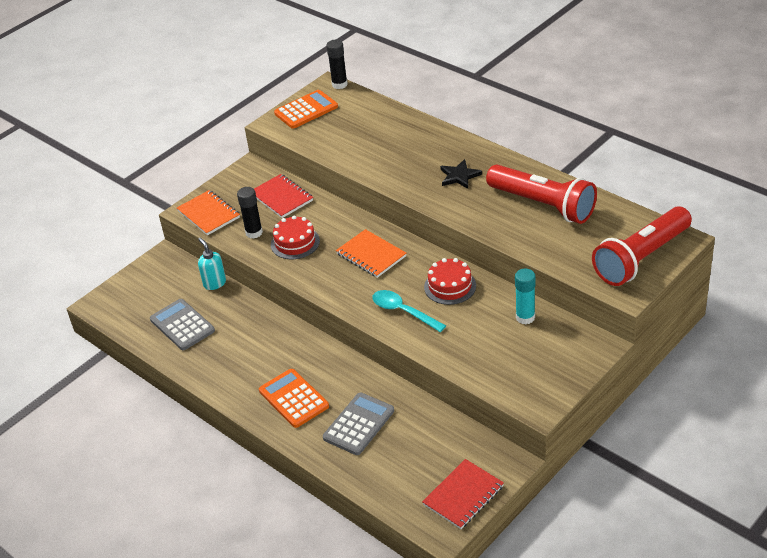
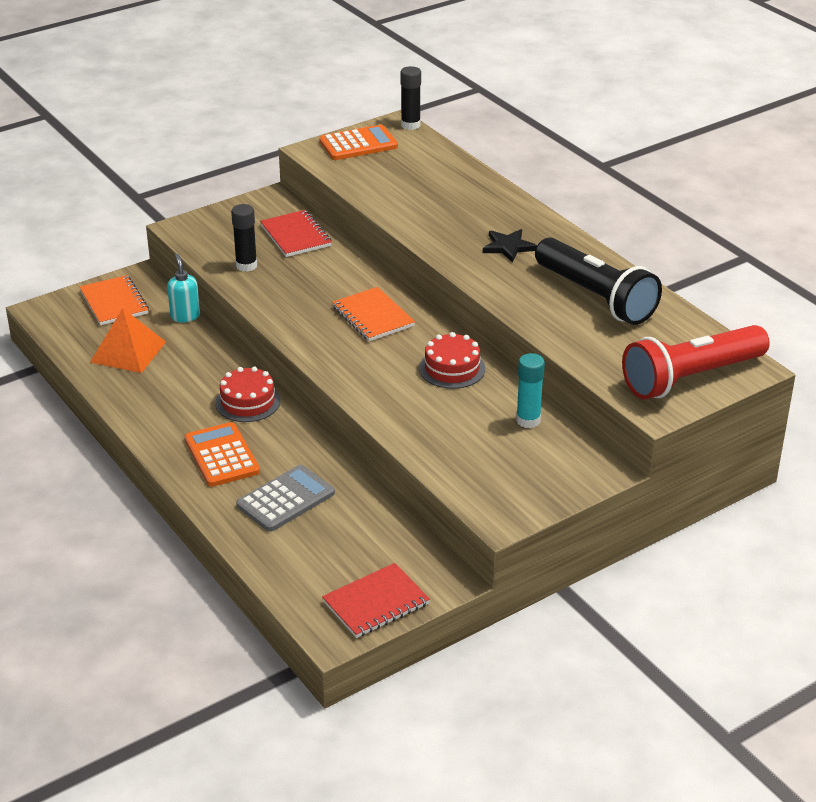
camera: 10 degrees right, 5 degrees down
grey calculator [150,299,215,350] -> orange pyramid [90,308,166,373]
orange notebook [177,190,240,235] -> orange notebook moved to [80,275,149,325]
red cake [271,215,320,259] -> red cake moved to [215,367,280,422]
turquoise spoon [372,290,446,332] -> none
red flashlight [486,165,597,224] -> black flashlight [535,238,662,325]

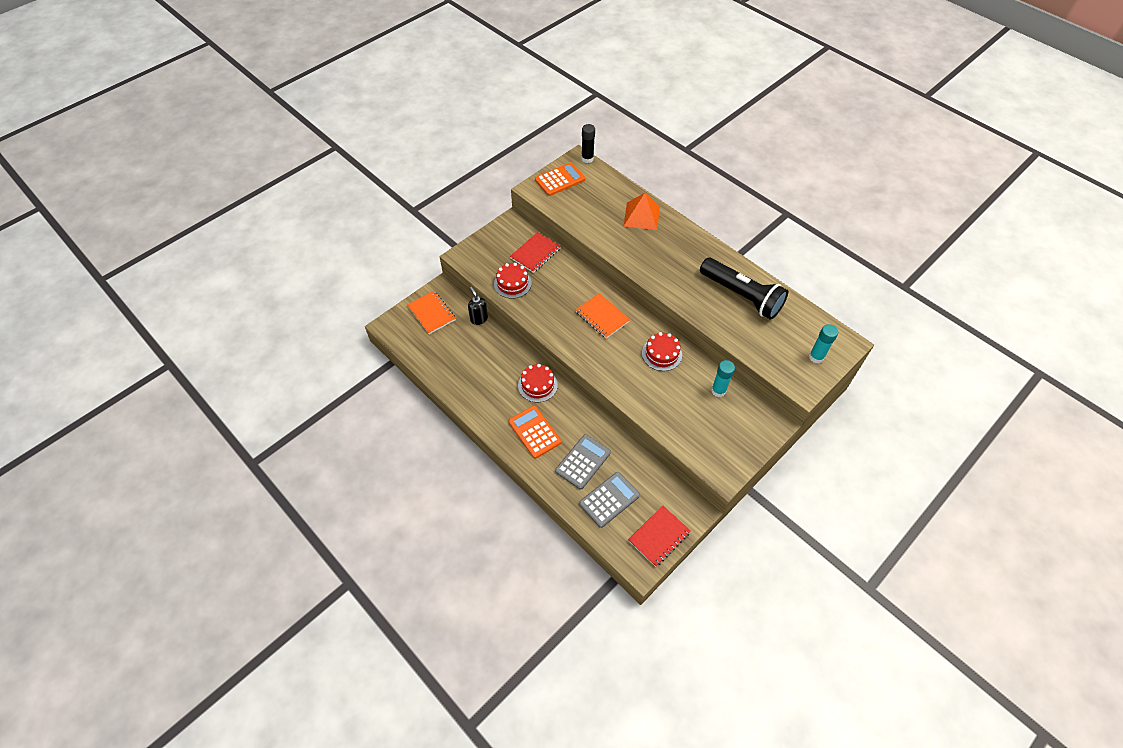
camera: 10 degrees left, 20 degrees up
orange pyramid [90,308,166,373] -> orange pyramid moved to [624,193,660,230]
turquoise soap dispenser [167,254,200,322] -> black soap dispenser [468,287,488,325]
black glue stick [231,204,257,272] -> red cake [494,263,532,299]
red notebook [260,210,332,257] -> red notebook turned 75 degrees clockwise [510,232,561,273]
black star [483,229,537,263] -> none
red flashlight [622,325,770,399] -> turquoise glue stick [809,324,838,363]
none -> grey calculator [579,472,640,528]

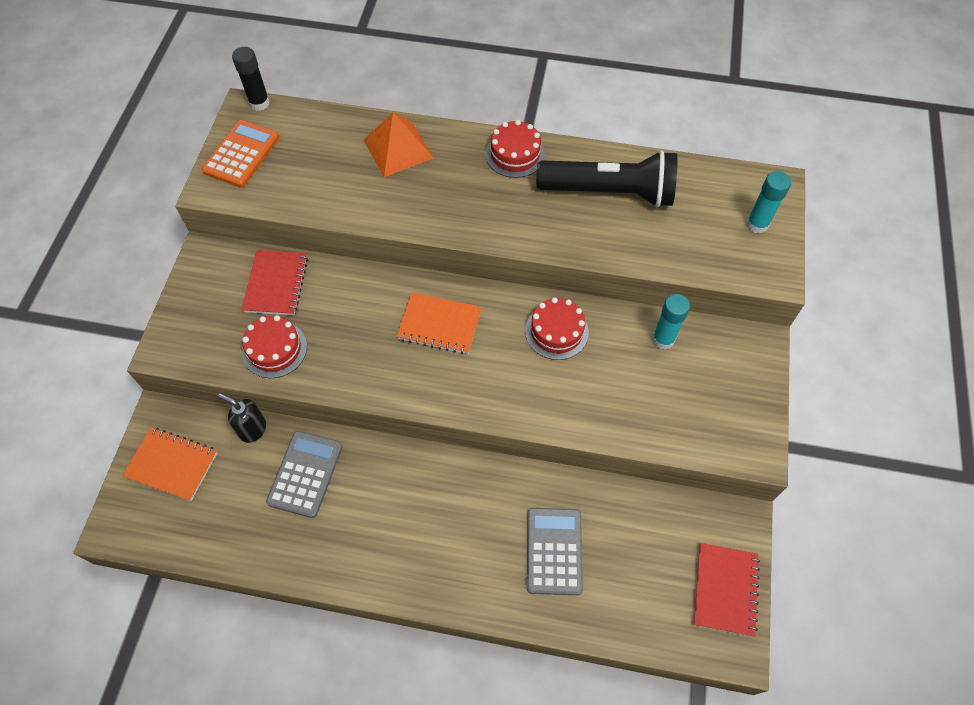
camera: 35 degrees left, 5 degrees up
orange calculator [509,406,561,458] -> none
red cake [518,364,558,402] -> red cake moved to [485,120,545,178]
grey calculator [579,472,640,528] -> grey calculator moved to [266,431,343,518]

